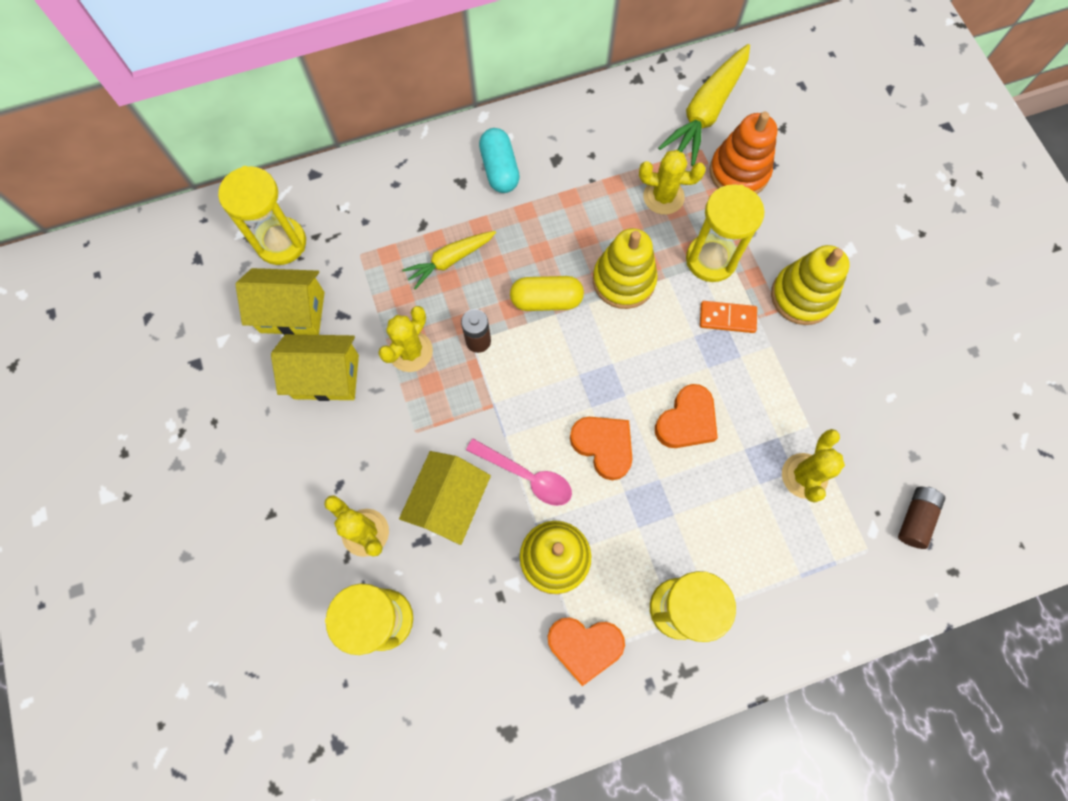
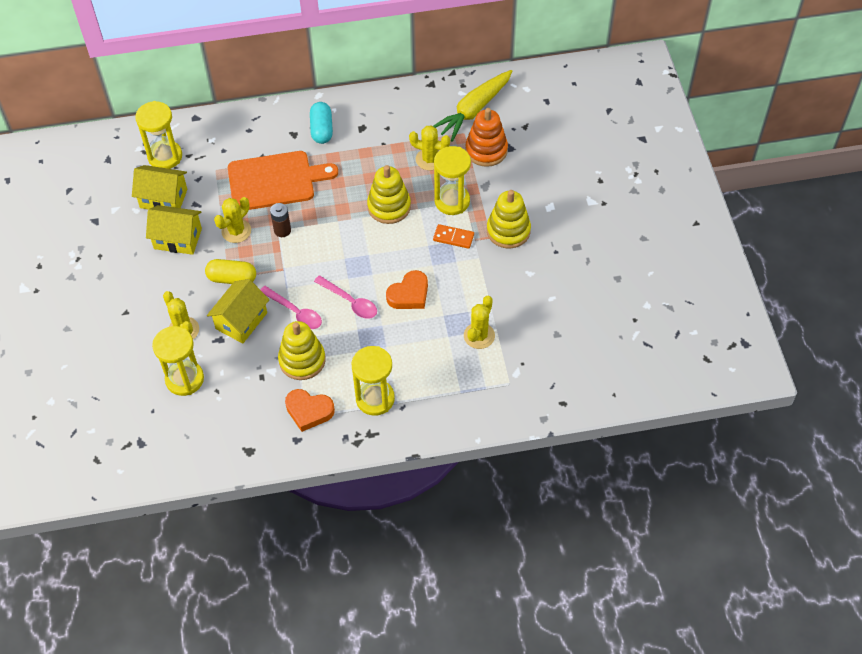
camera: 10 degrees right, 15 degrees down
yellow carrot [402,231,496,289] -> orange cutting board [228,151,338,210]
yellow capsule [510,276,584,311] -> yellow capsule moved to [205,259,256,284]
orange heart [570,417,632,480] -> pink spoon [314,275,377,319]
brown battery [898,487,945,549] -> none

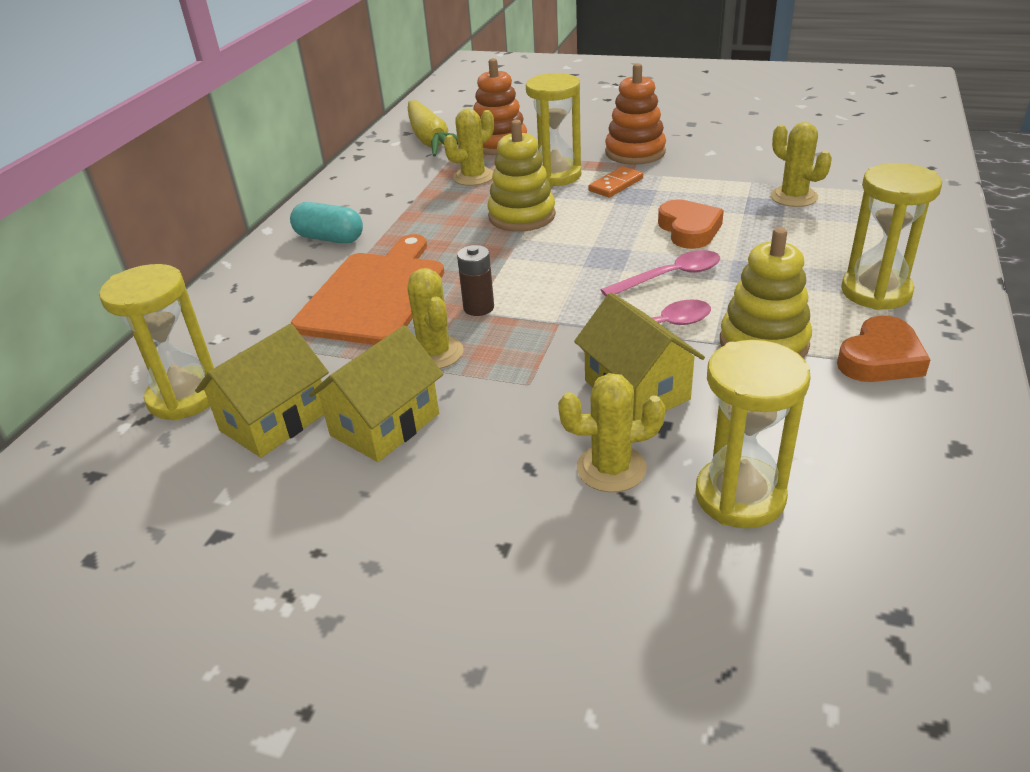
camera: 60 degrees left, 20 degrees down
yellow capsule [205,259,256,284] -> none
yellow stacking toy [487,190,531,249] -> orange stacking toy [605,63,666,165]

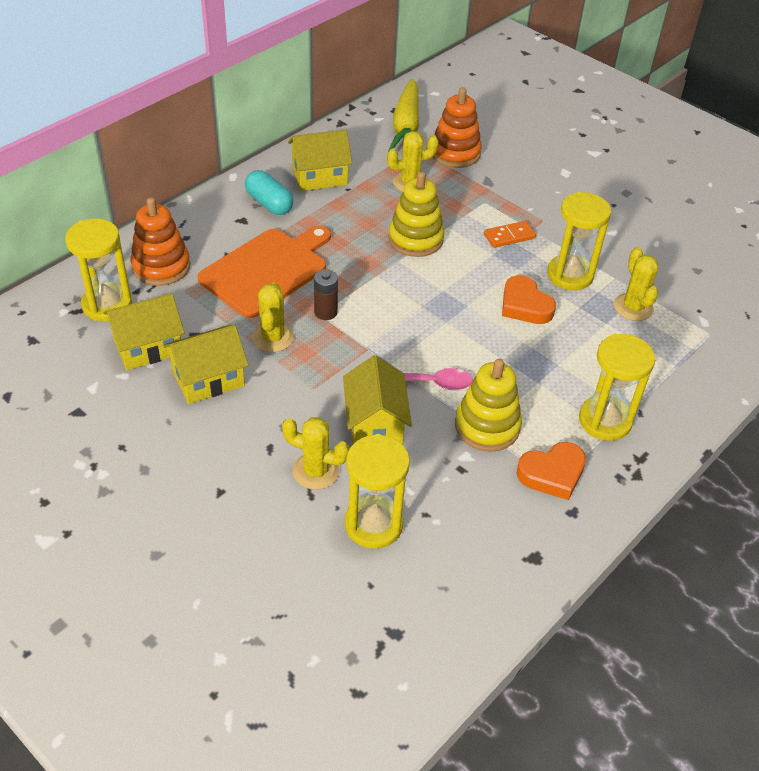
camera: 20 degrees right, 10 degrees up
yellow hourglass [526,73,581,186] -> yellow hourglass moved to [547,192,611,290]
pink spoon [601,250,720,297] -> none
orange stacking toy [605,63,666,165] -> orange stacking toy moved to [130,198,190,286]
orange heart [658,199,724,249] -> orange heart turned 135 degrees clockwise [502,275,556,324]
none -> yellow house [288,129,352,191]

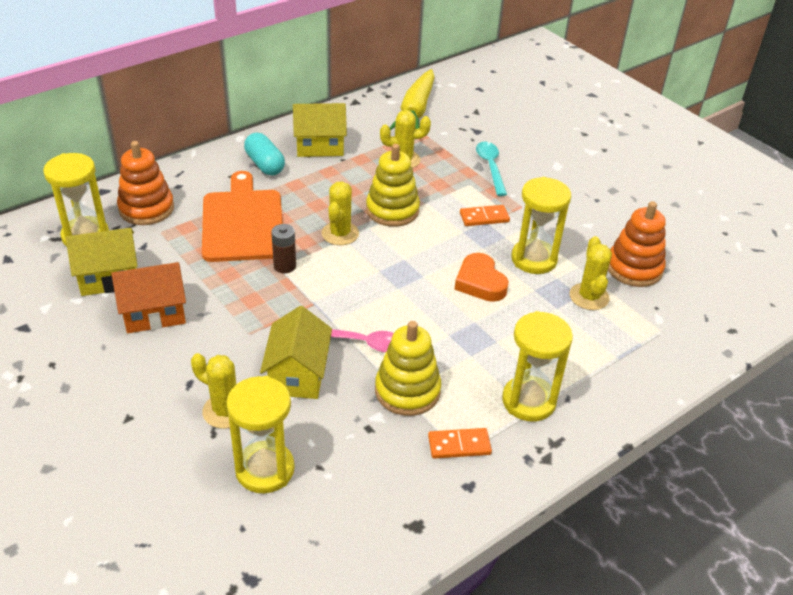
camera: 10 degrees right, 5 degrees down
yellow house [164,325,248,404] -> orange house [111,262,186,333]
orange cutting board [197,225,331,318] -> orange cutting board turned 60 degrees counterclockwise [202,171,283,262]
yellow cactus [252,282,294,352] -> yellow cactus moved to [322,181,359,245]
orange stacking toy [433,87,482,168] -> orange stacking toy moved to [608,201,666,287]
orange heart [516,442,586,500] -> orange domino [428,428,492,459]
none -> turquoise spoon [476,142,507,196]

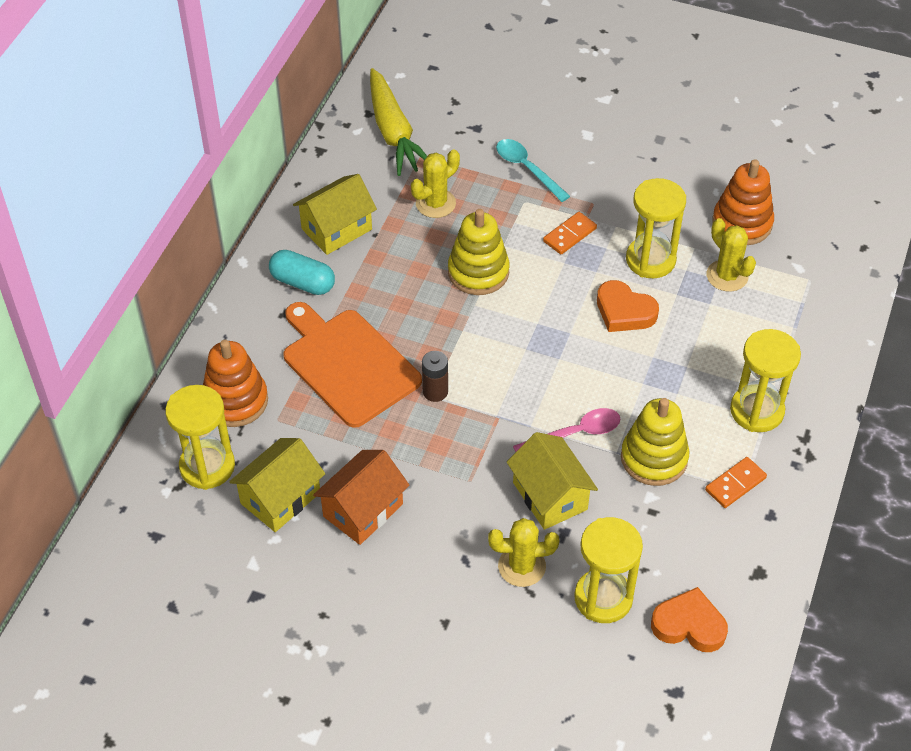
camera: 30 degrees left, 10 degrees up
yellow cactus [322,181,359,245] -> none
none -> orange heart [651,587,728,652]

